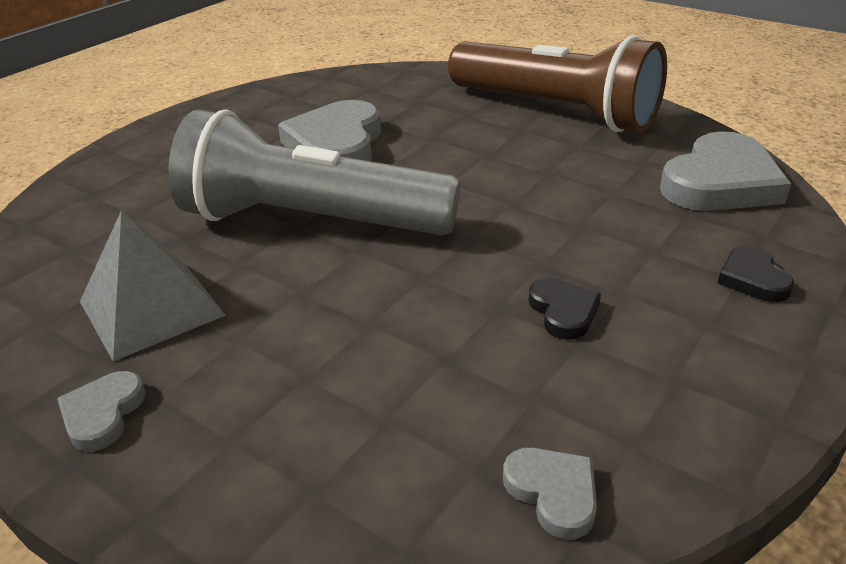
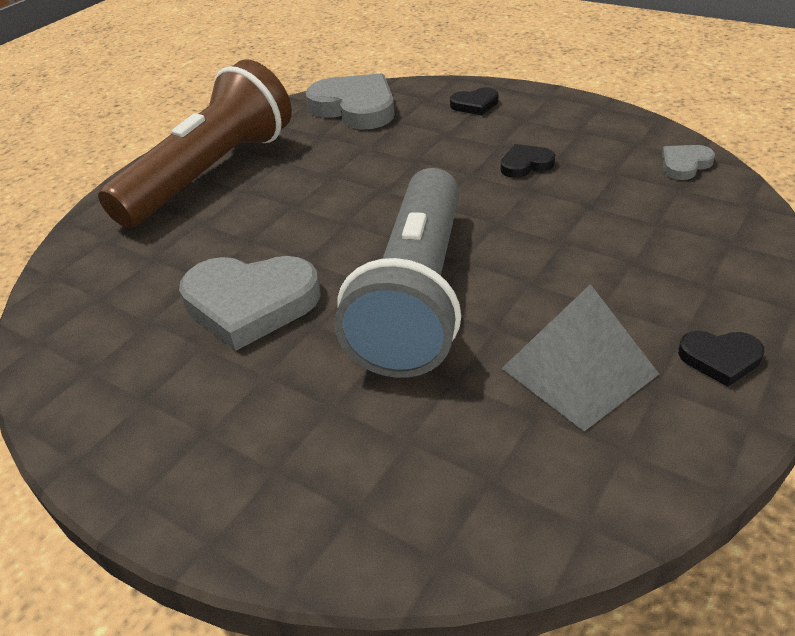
camera: 90 degrees left, 5 degrees up
grey heart [57,371,146,451] -> black heart [678,331,764,387]

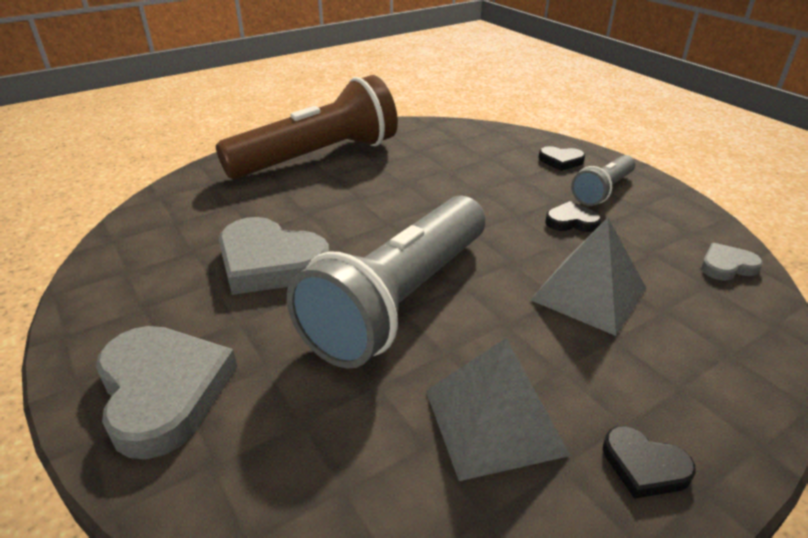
camera: 20 degrees right, 5 degrees down
grey heart [305,73,395,130] -> grey heart moved to [96,326,237,459]
none -> grey pyramid [530,218,646,336]
none -> grey flashlight [571,155,635,206]

